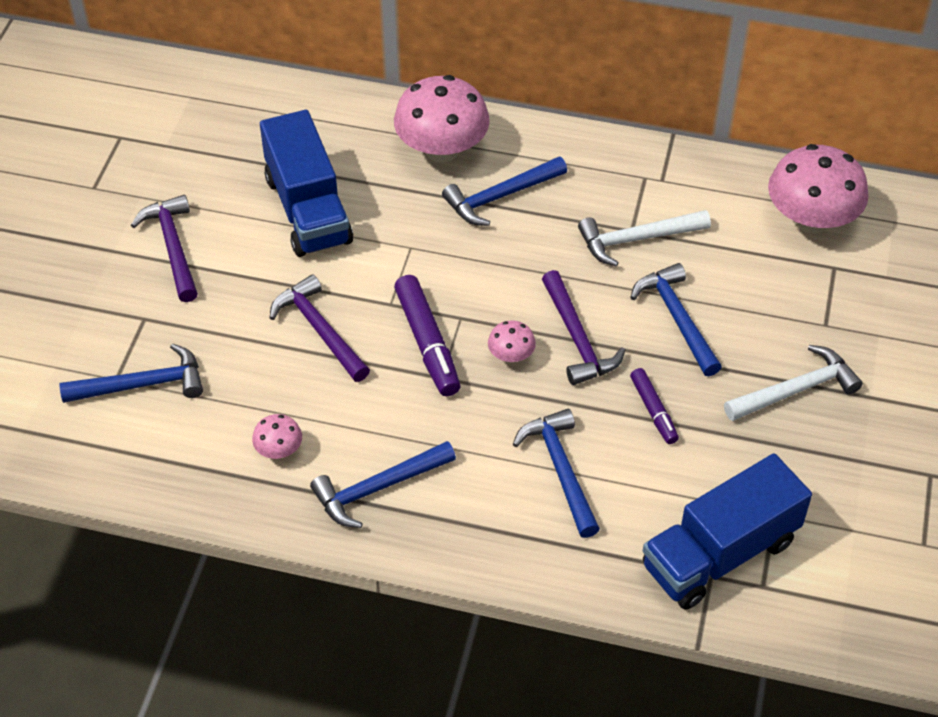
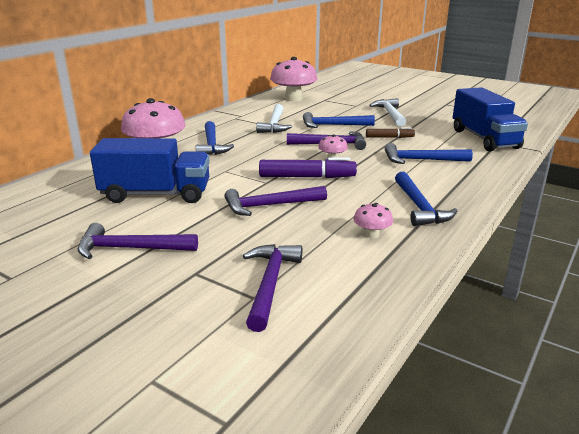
camera: 70 degrees left, 25 degrees down
blue hammer [59,343,203,403] -> purple hammer [243,244,302,332]
purple marker [630,368,679,444] -> brown marker [366,127,415,138]

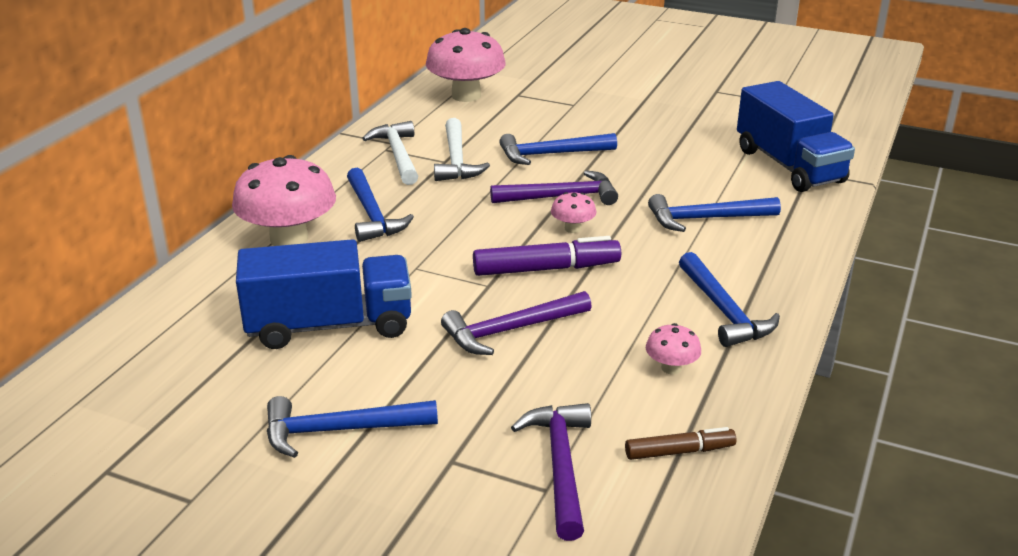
camera: 10 degrees left, 5 degrees up
purple hammer [78,223,198,259] -> blue hammer [267,396,438,458]
brown marker [366,127,415,138] -> brown marker moved to [625,427,737,460]
white hammer [369,98,406,126] -> white hammer moved to [362,121,418,185]

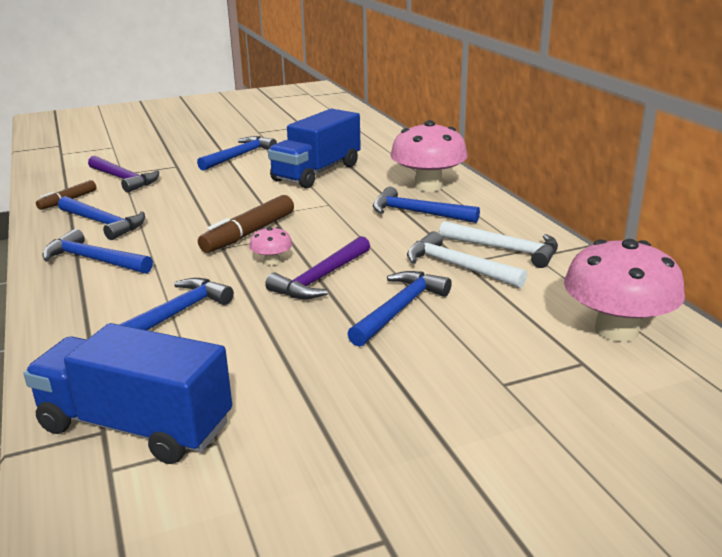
camera: 135 degrees right, 5 degrees down
purple hammer [441,291,592,355] -> none
purple marker [473,236,621,276] -> brown marker [198,195,294,253]
pink mushroom [646,323,701,374] -> blue hammer [58,196,145,240]

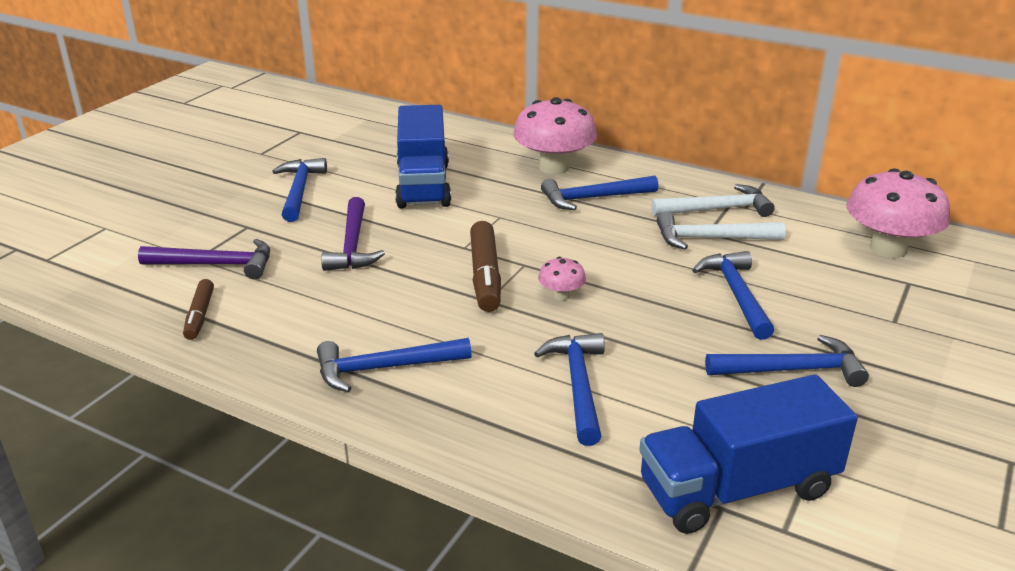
camera: 40 degrees left, 5 degrees up
blue hammer [58,196,145,240] -> blue hammer moved to [705,335,869,387]
purple hammer [265,236,370,299] -> purple hammer moved to [321,197,385,271]

